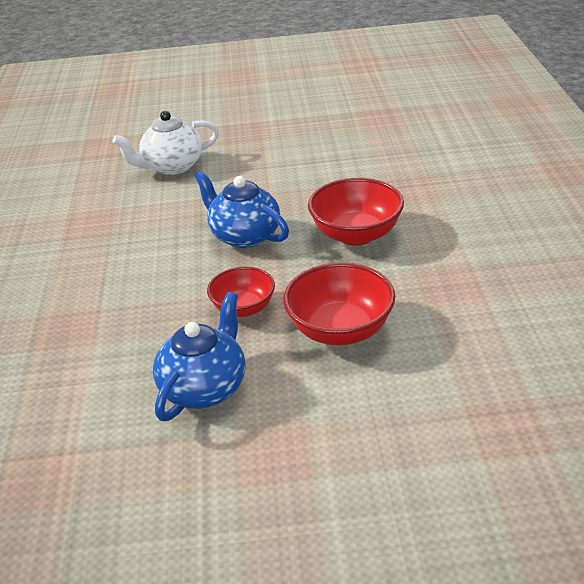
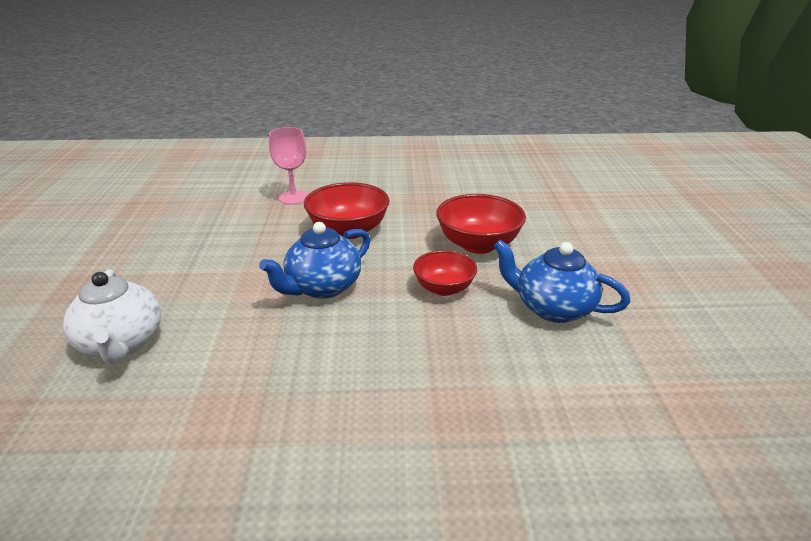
camera: 90 degrees left, 5 degrees down
none -> pink goblet [269,127,308,204]

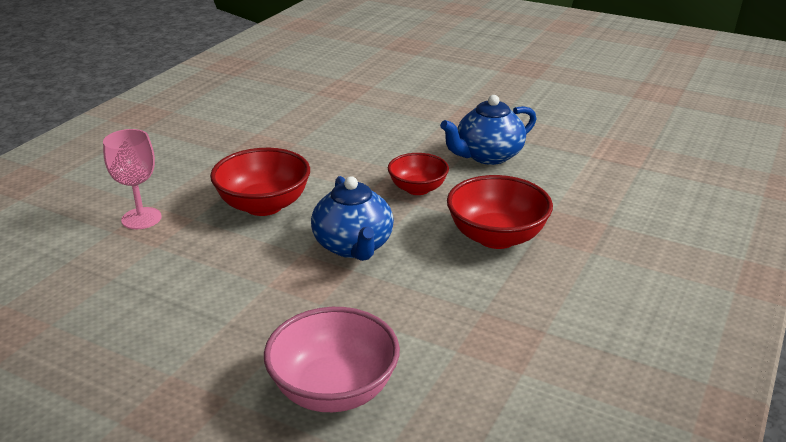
camera: 60 degrees left, 0 degrees up
white teapot [63,269,161,364] -> pink bowl [264,307,400,412]
red bowl [436,194,526,254] -> red bowl moved to [447,175,553,249]

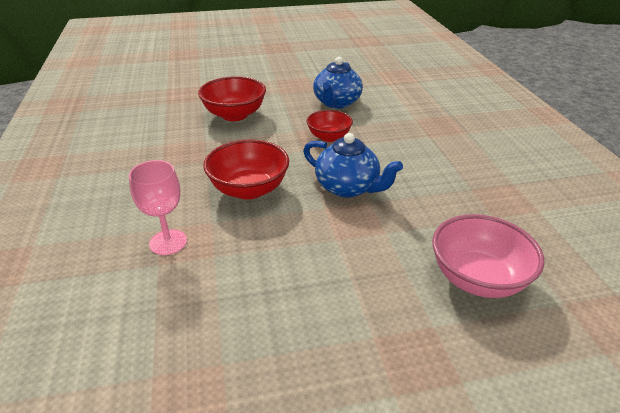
camera: 40 degrees left, 5 degrees up
red bowl [447,175,553,249] -> red bowl moved to [198,76,266,121]

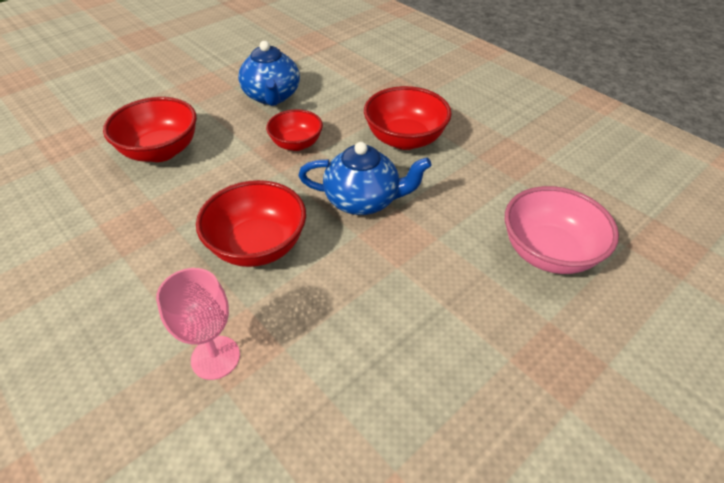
camera: 30 degrees left, 10 degrees up
none -> red bowl [364,86,452,150]

